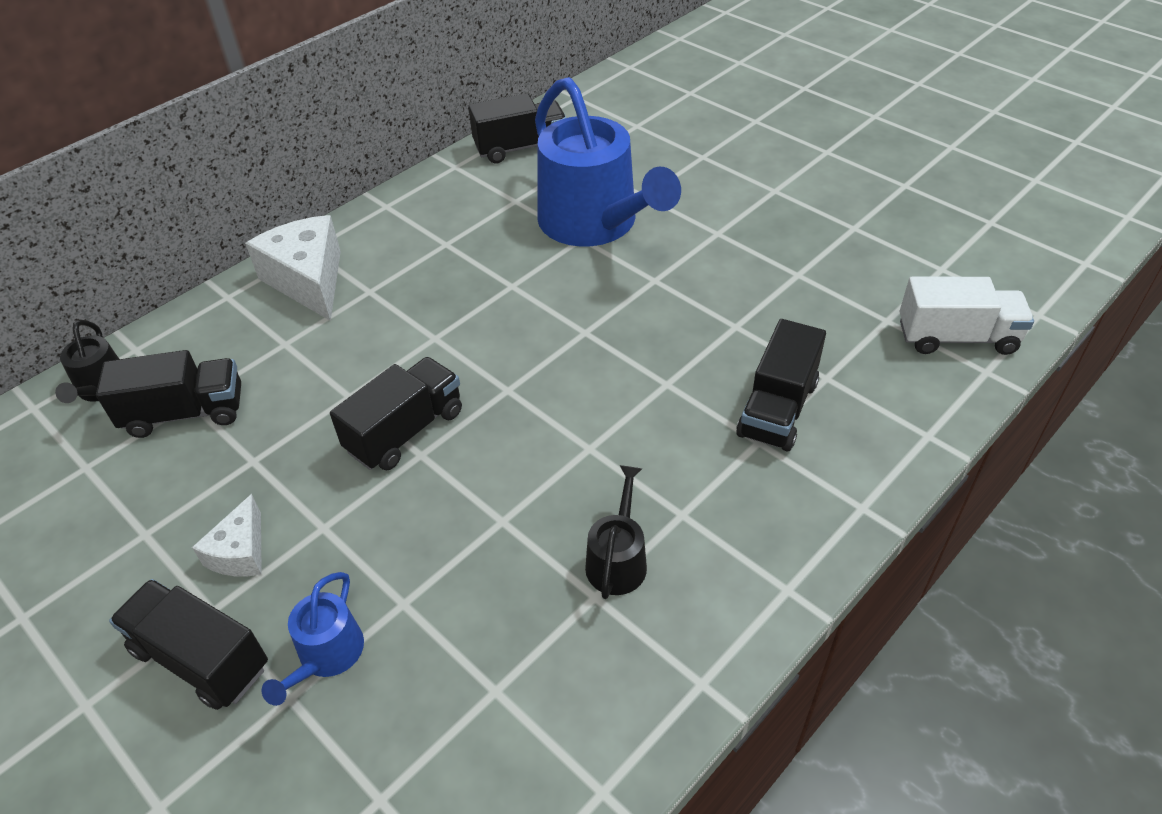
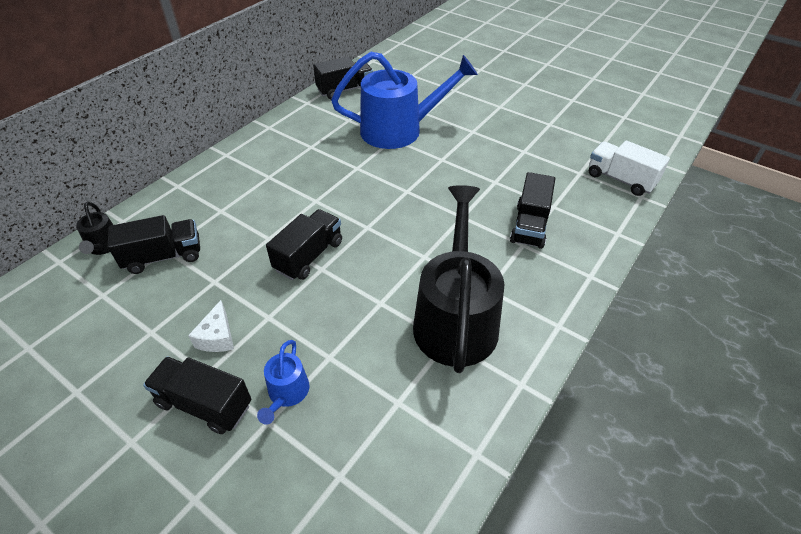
camera: 10 degrees left, 0 degrees up
white cheese [245,215,341,321] -> none
blue watering can [535,77,681,247] -> blue watering can turned 60 degrees counterclockwise [331,52,478,149]
black watering can [585,465,647,599] -> black watering can [413,185,504,373], size x2.27
white truck [900,276,1034,355] -> white truck turned 135 degrees counterclockwise [589,141,670,196]

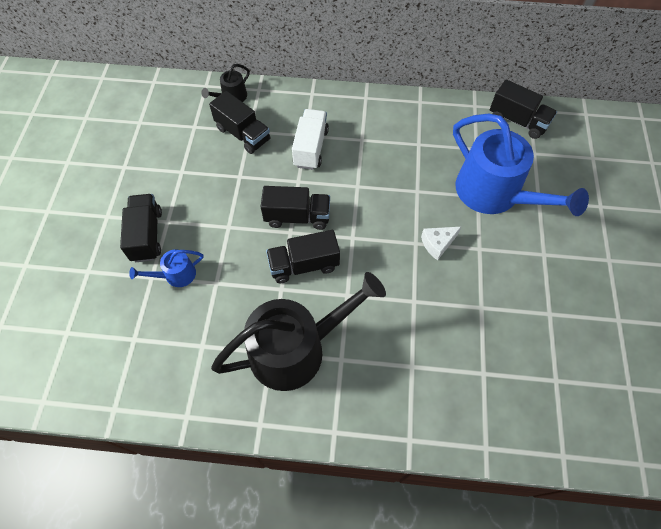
camera: 60 degrees right, 15 degrees up
white cheese [188,300,234,352] -> white cheese moved to [421,227,461,261]
black truck [510,172,555,249] -> black truck moved to [266,230,340,283]
white truck [589,141,670,196] -> white truck moved to [292,109,329,170]

